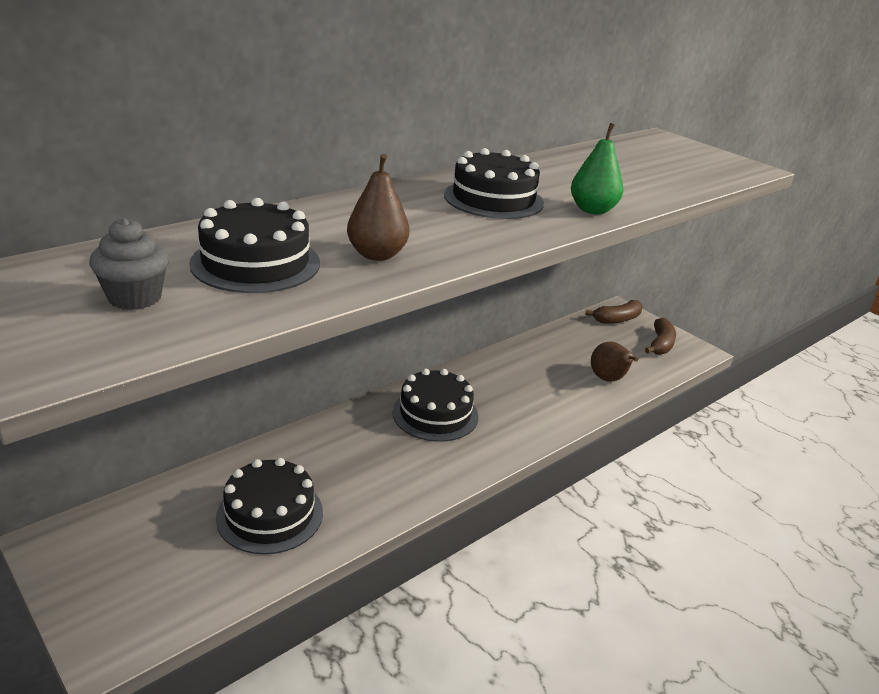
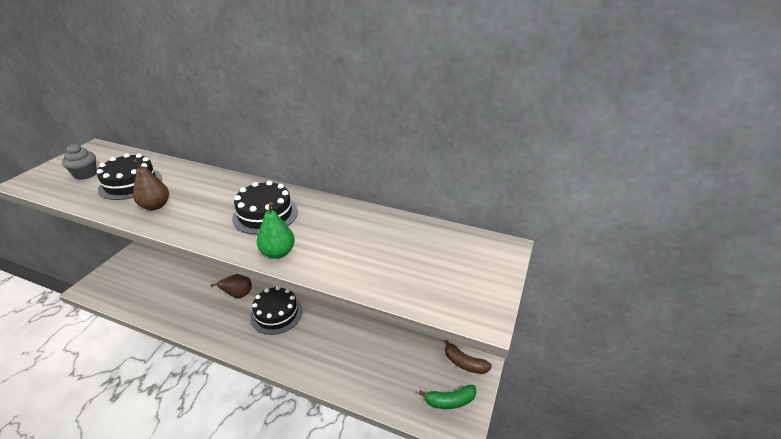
camera: 65 degrees right, 5 degrees up
black cake [216,458,323,554] -> none
brown pear [591,342,638,382] -> brown pear moved to [210,274,252,298]
brown banana [645,318,676,355] -> green banana [419,385,477,409]

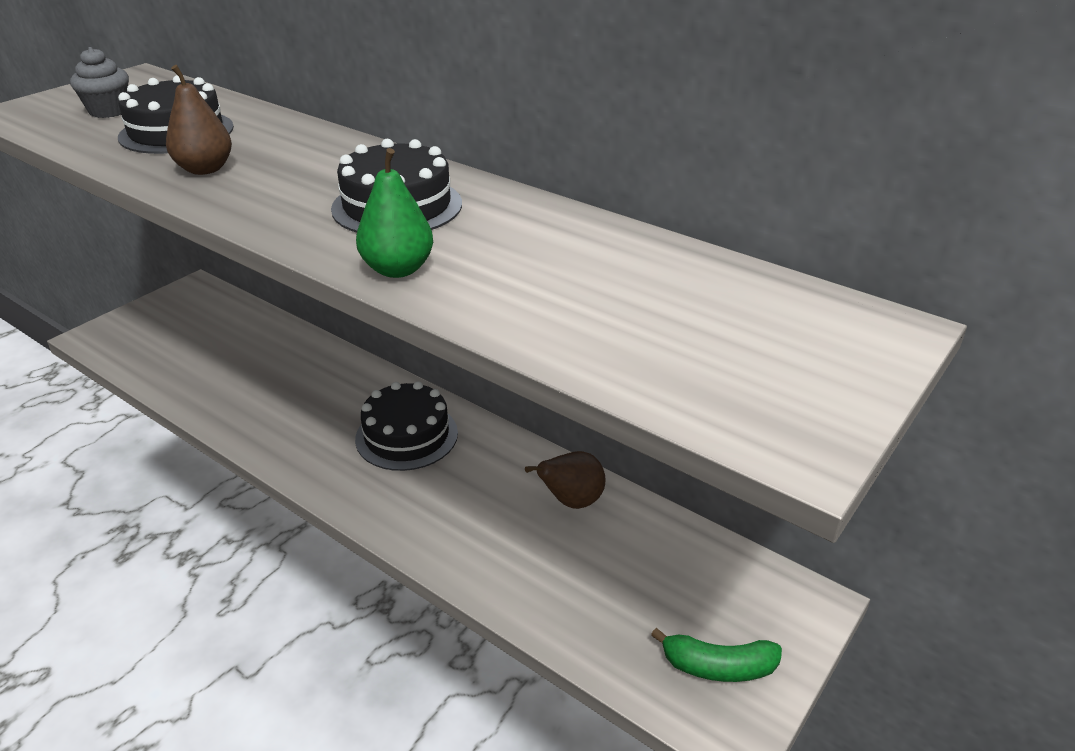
camera: 15 degrees right, 0 degrees up
brown pear [210,274,252,298] -> brown pear moved to [525,451,605,509]
brown banana [444,340,492,374] -> none

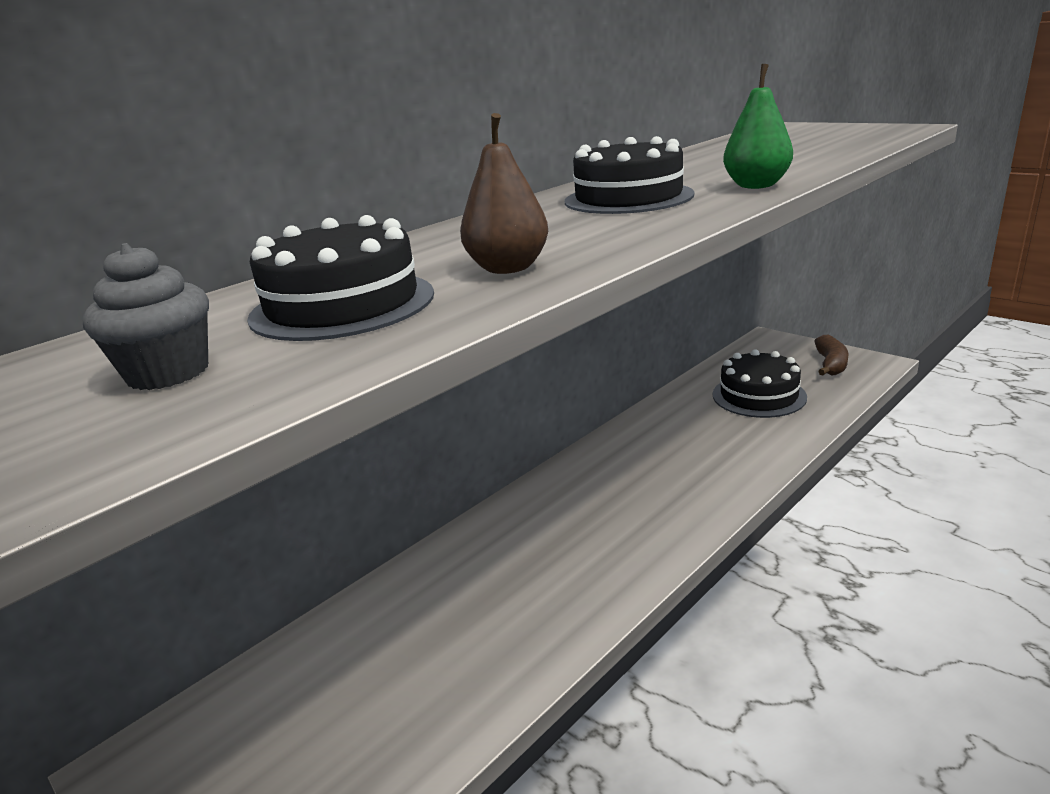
camera: 80 degrees left, 10 degrees down
black cake [355,381,458,471] -> black cake moved to [713,349,807,418]
brown pear [525,451,605,509] -> none
green banana [651,628,782,682] -> brown banana [814,335,849,376]

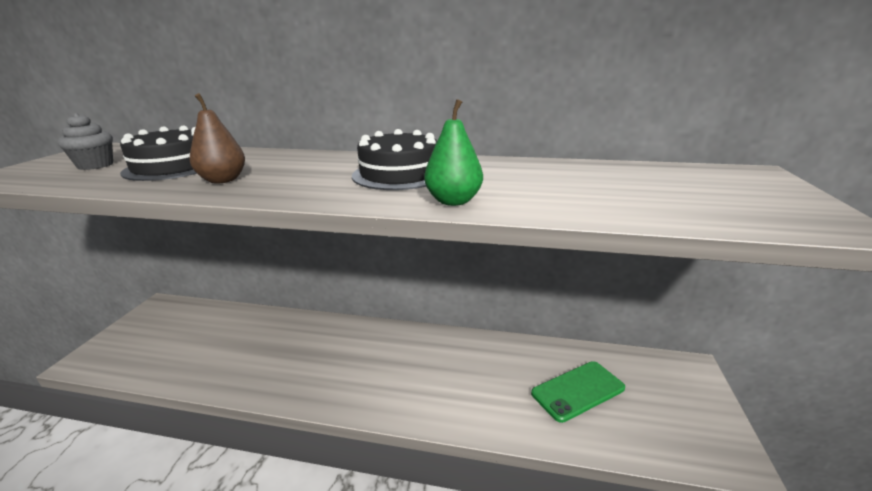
camera: 55 degrees right, 0 degrees up
black cake [713,349,807,418] -> green phone [531,361,625,423]
brown banana [814,335,849,376] -> none

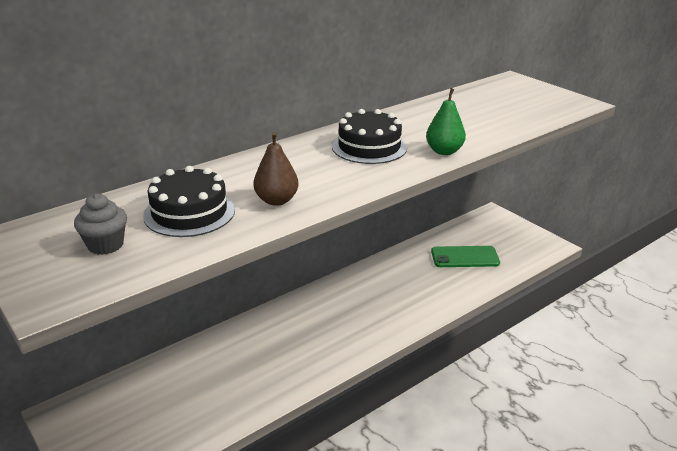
camera: 50 degrees left, 5 degrees up
green phone [531,361,625,423] -> green phone turned 75 degrees clockwise [431,246,500,267]

